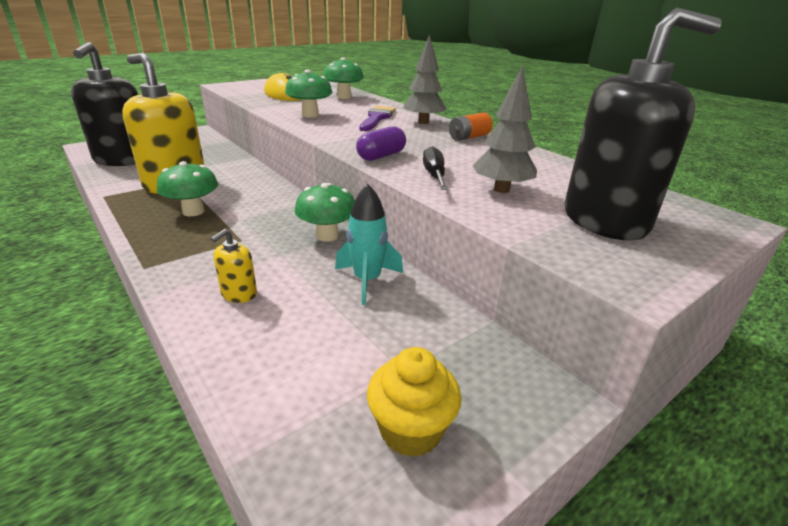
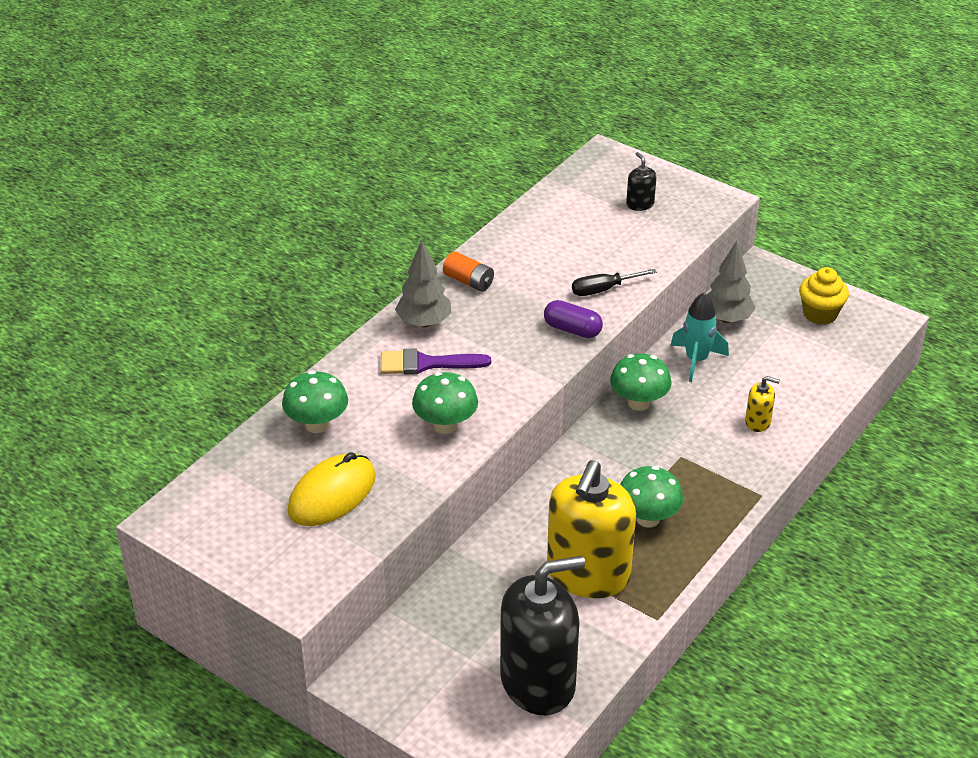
camera: 105 degrees left, 10 degrees up
grey tree [473,66,537,193] -> grey tree moved to [707,241,756,323]
black soap dispenser [565,8,722,240] -> black soap dispenser [626,152,656,211], size x0.41

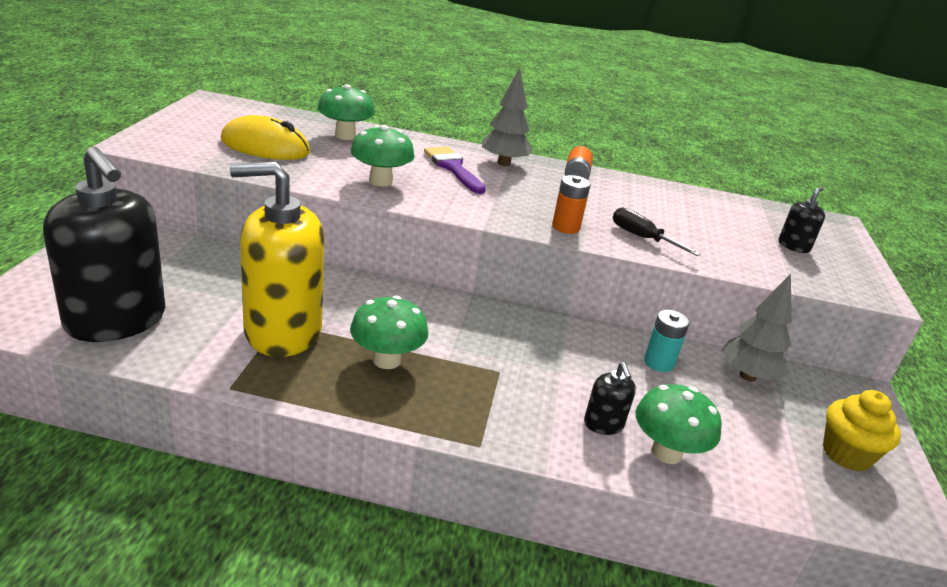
camera: 60 degrees right, 10 degrees down
purple capsule [544,300,603,338] -> orange battery [552,175,591,234]
green mushroom [610,353,672,411] -> green mushroom moved to [635,384,722,464]
turquoise rocket [671,293,729,382] -> turquoise battery [644,310,689,372]
yellow soap dispenser [745,376,780,432] -> black soap dispenser [584,362,636,435]

